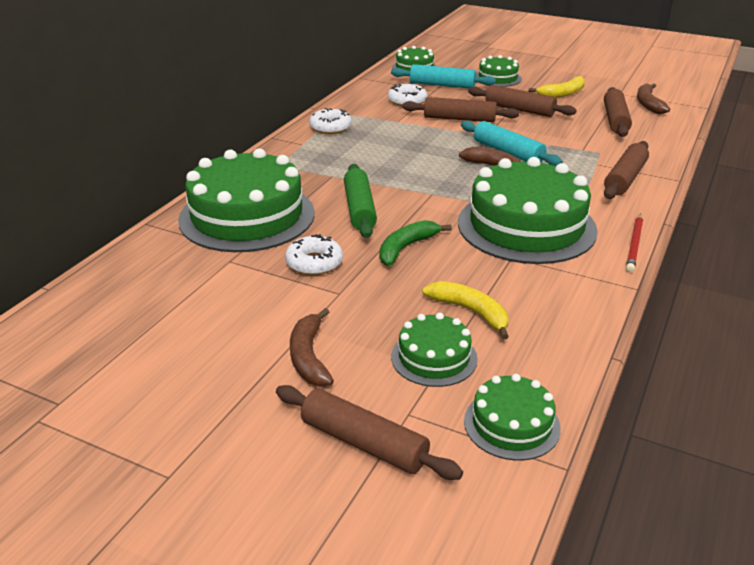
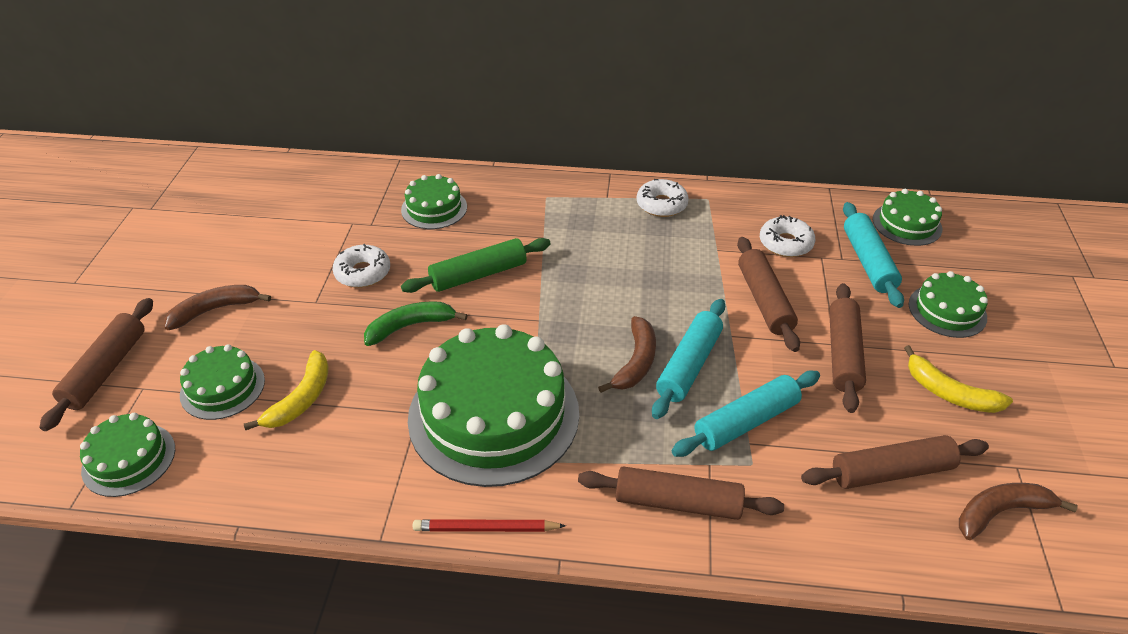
camera: 70 degrees right, 10 degrees up
green cake [178,148,315,252] -> green cake [401,174,467,229], size x0.49
green banana [379,220,452,266] -> green banana turned 45 degrees counterclockwise [364,301,468,346]
none -> turquoise rolling pin [672,370,820,457]

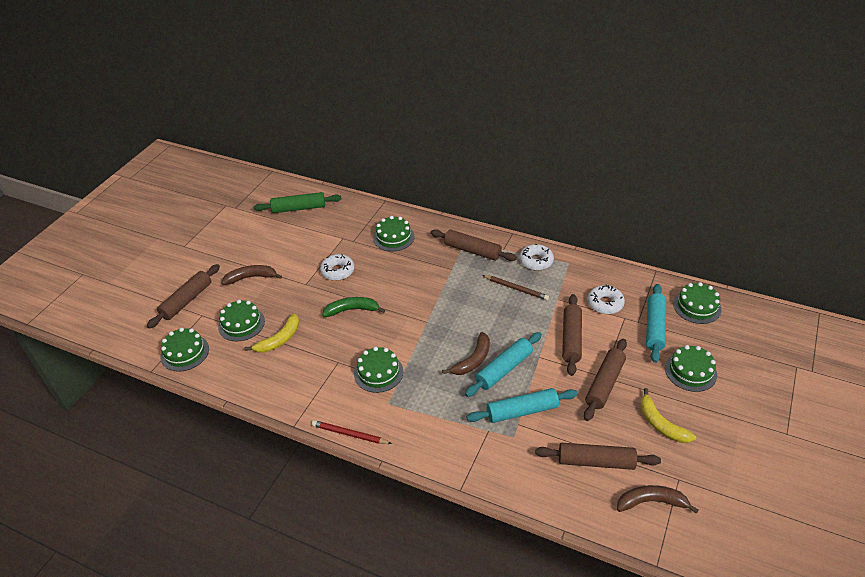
camera: 20 degrees right, 0 degrees up
green rolling pin [401,238,551,293] -> green rolling pin moved to [254,192,341,213]
green cake [408,324,579,487] -> green cake [354,347,403,393], size x0.49
brown rolling pin [578,466,784,520] -> brown rolling pin moved to [431,229,517,261]
none -> brown pencil [482,275,549,300]

